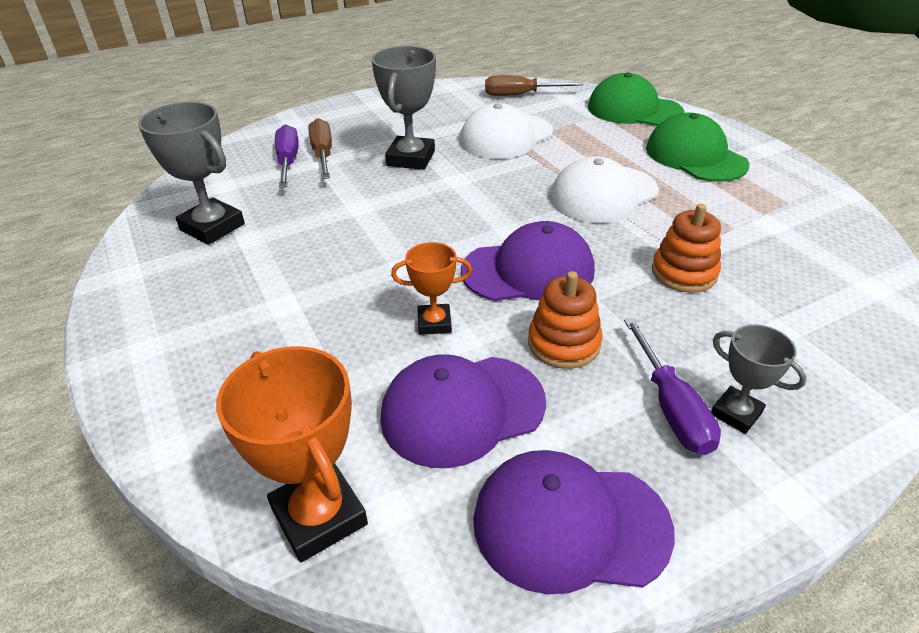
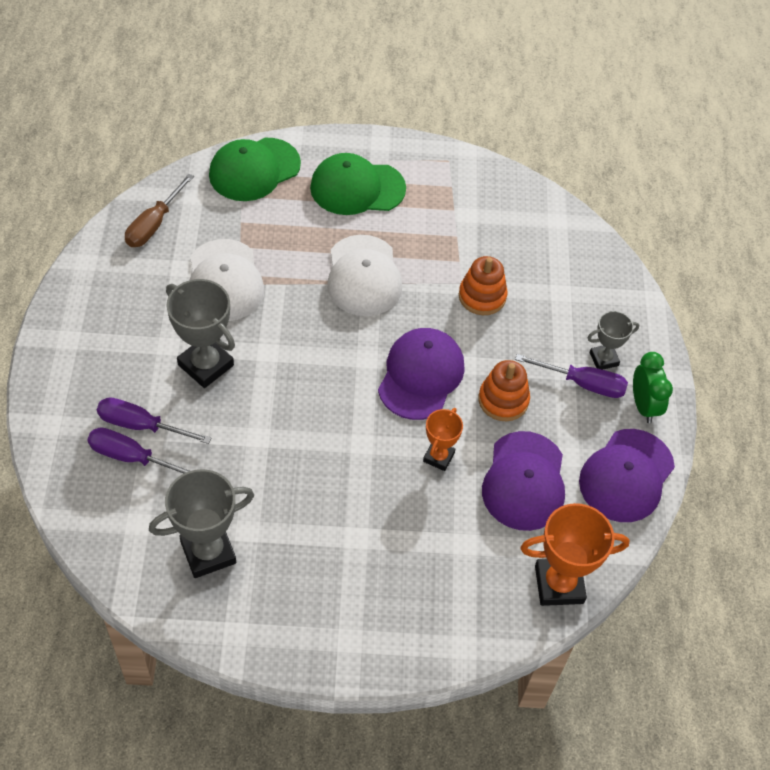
camera: 65 degrees left, 15 degrees up
brown screwdriver [309,118,332,179] -> purple screwdriver [97,397,211,444]
none -> green clock [633,352,673,423]

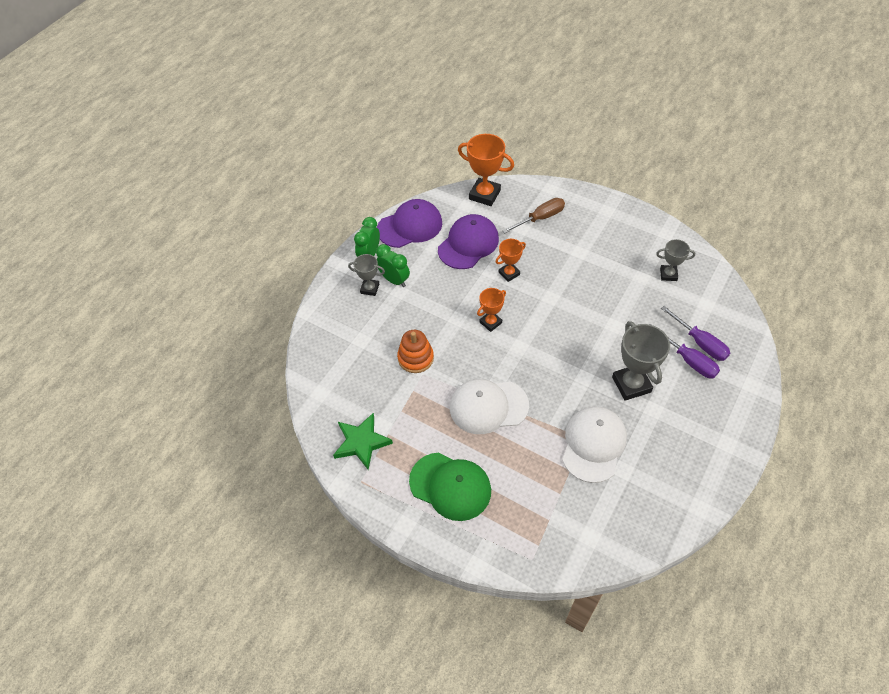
camera: 145 degrees left, 0 degrees up
brown screwdriver [125,174,194,247] -> brown screwdriver moved to [502,198,565,233]
grey trophy [149,469,254,578] -> grey trophy [656,239,695,281], size x0.59
green cap [209,138,301,201] -> none
white cap [327,235,402,316] -> white cap turned 120 degrees counterclockwise [450,379,529,434]
purple cap [378,328,465,420] -> orange trophy [477,288,506,332]
orange stacking toy [478,360,530,421] -> none
purple screwdriver [515,354,628,398] -> green clock [376,244,410,287]
none -> green star [333,413,393,470]

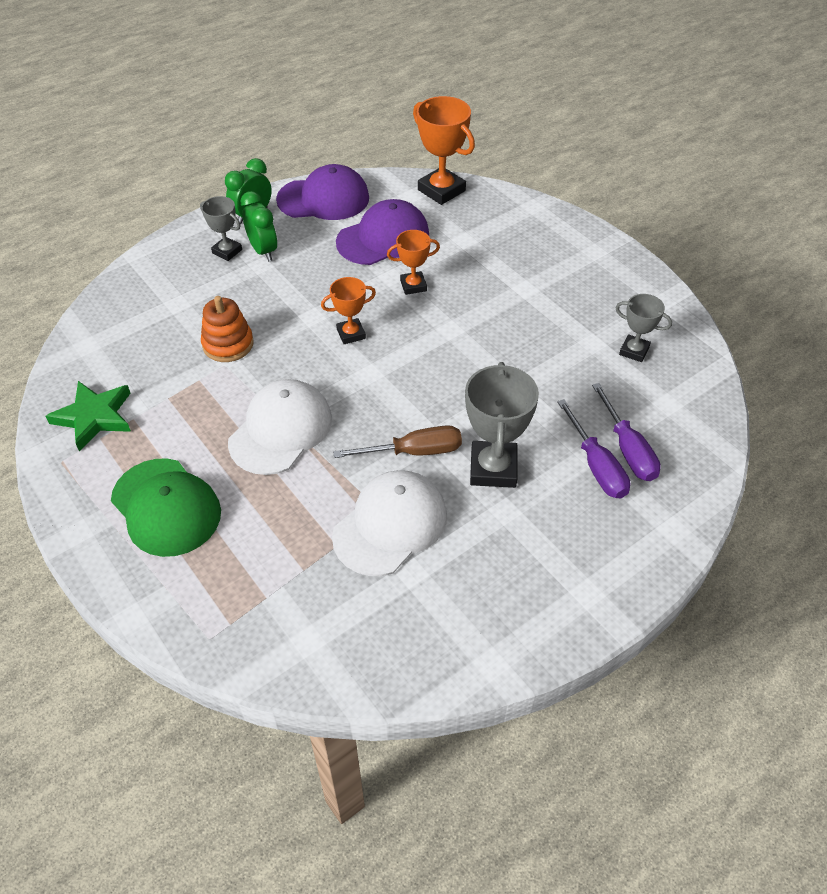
camera: 20 degrees right, 5 degrees down
white cap [450,379,529,434] -> white cap turned 105 degrees clockwise [228,379,332,475]
brown screwdriver [502,198,565,233] -> brown screwdriver moved to [333,425,462,458]

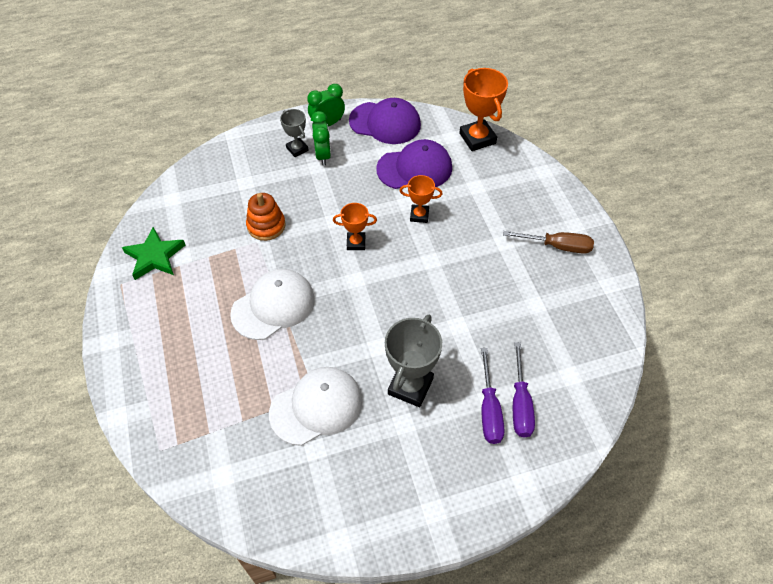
camera: 20 degrees right, 5 degrees up
green cap [111,459,221,557] -> none
brown screwdriver [333,425,462,458] -> brown screwdriver moved to [503,231,594,254]
grey trophy [616,294,672,362] -> none

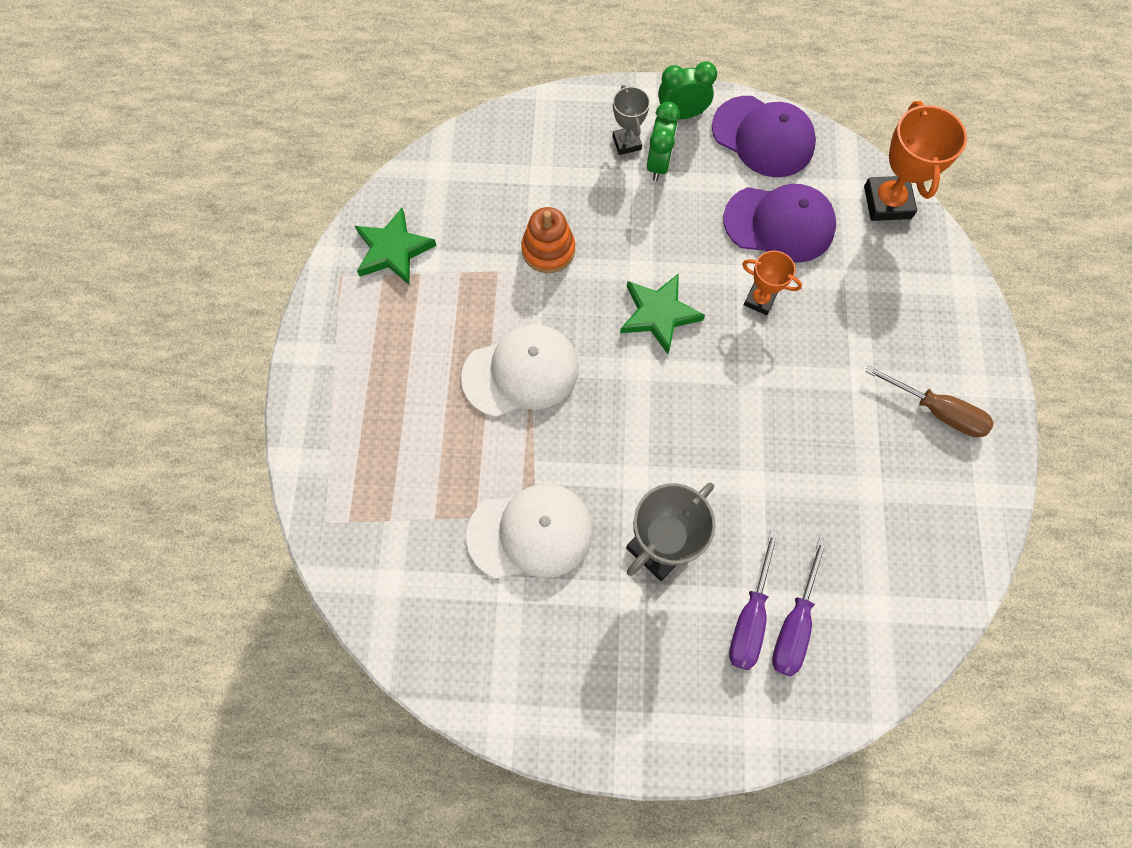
camera: 20 degrees right, 15 degrees up
orange trophy [333,203,377,250] -> green star [620,273,705,354]

